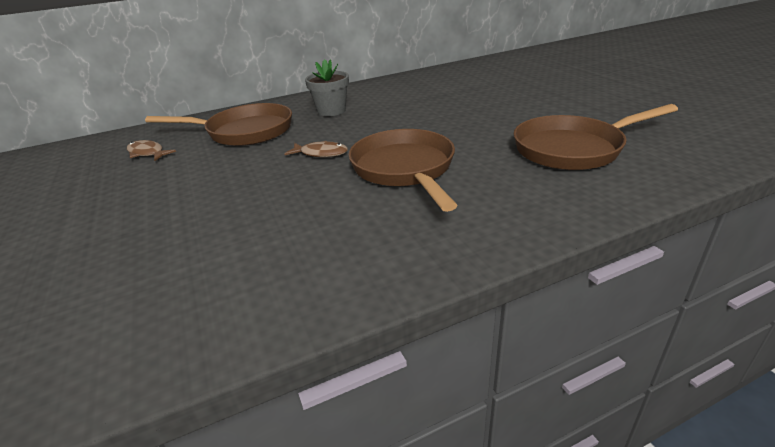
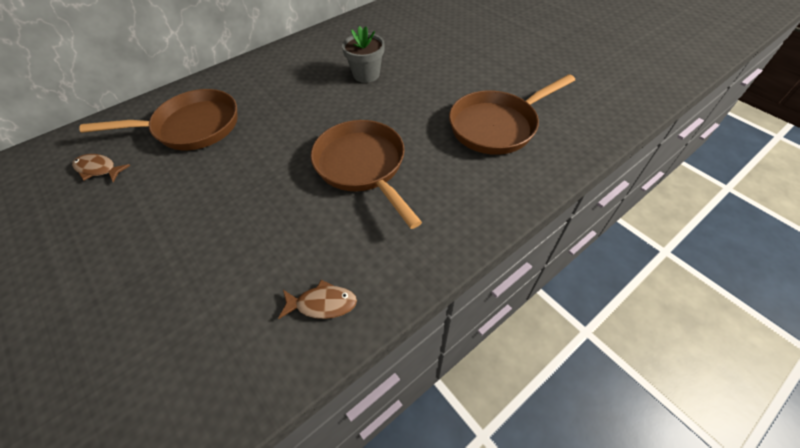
camera: 15 degrees left, 20 degrees up
brown fish [285,141,348,157] -> brown fish moved to [278,280,357,319]
grey flower pot [305,59,349,116] -> grey flower pot moved to [342,26,385,83]

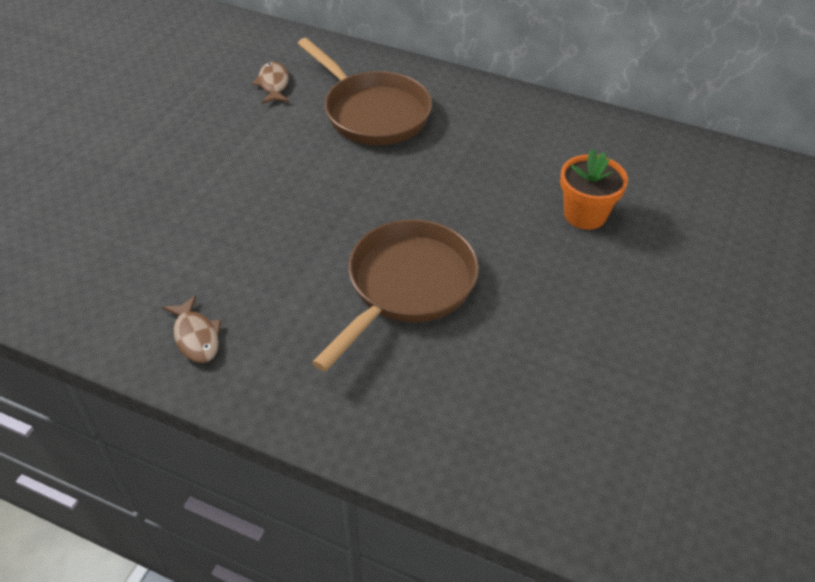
camera: 60 degrees right, 5 degrees down
grey flower pot [342,26,385,83] -> orange flower pot [560,148,628,230]
brown pan [449,74,575,155] -> none

